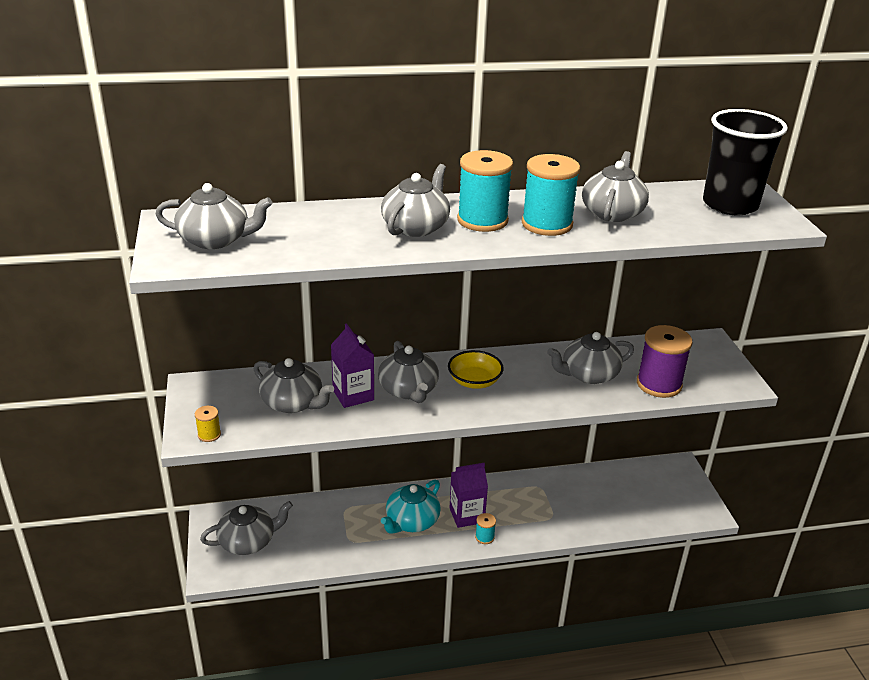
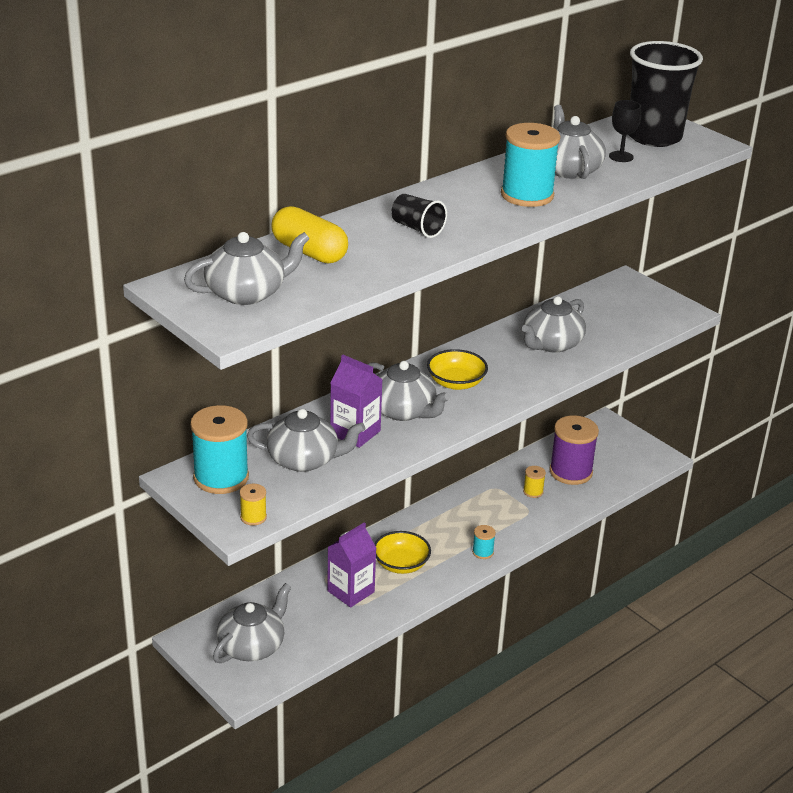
camera: 30 degrees left, 0 degrees up
grey teapot [381,164,450,237] -> black cup [391,194,447,238]
turquoise teapot [381,480,441,534] -> yellow bowl [374,531,431,574]
purple carton [450,463,488,528] -> purple carton moved to [327,522,376,607]
turquoise spool [457,150,513,232] -> turquoise spool moved to [190,405,249,494]
purple spool [637,325,692,398] -> purple spool moved to [549,415,599,485]
none -> yellow capsule [271,206,348,264]
none -> yellow spool [523,466,546,498]
none -> black goblet [609,100,641,162]

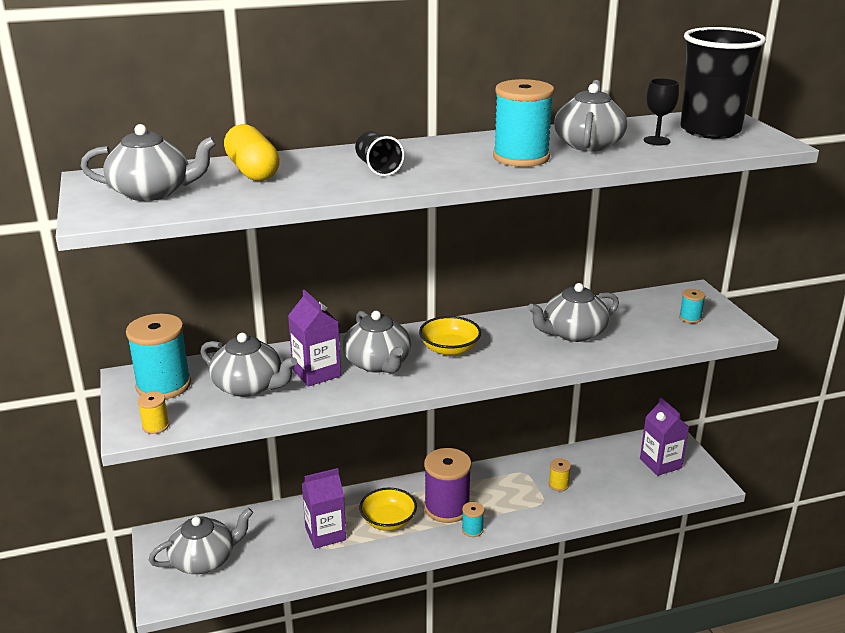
camera: 25 degrees right, 5 degrees down
purple spool [549,415,599,485] -> purple spool moved to [424,448,472,523]
none -> purple carton [640,398,689,476]
none -> turquoise spool [679,289,705,323]

